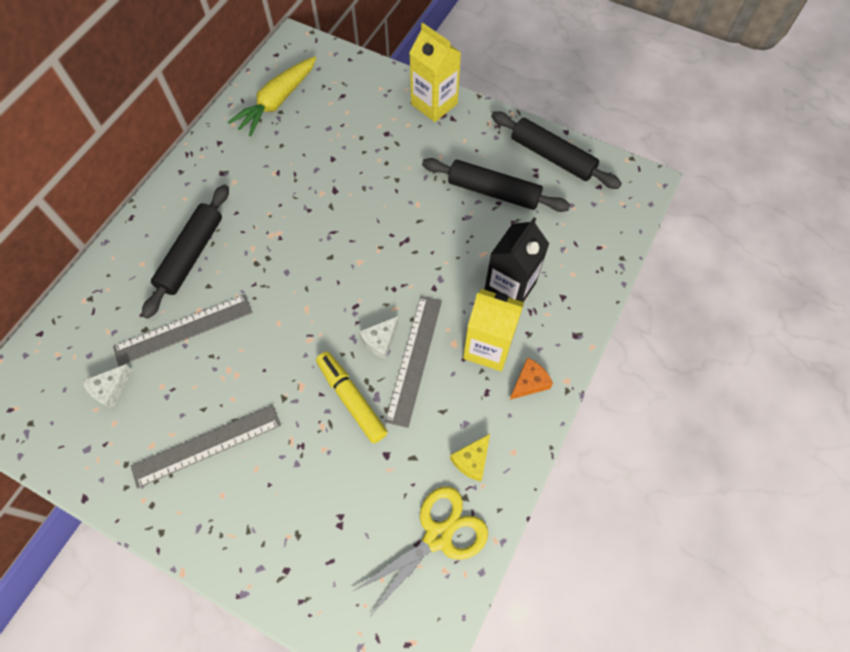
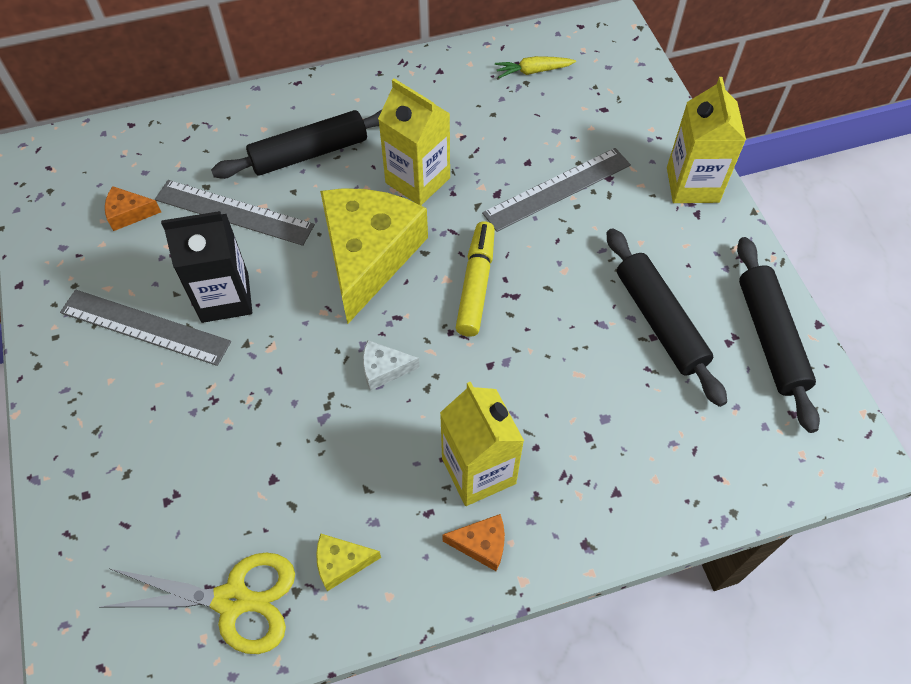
camera: 45 degrees right, 5 degrees down
white cheese [83,364,132,409] -> orange cheese [105,186,161,231]
yellow carrot [228,57,316,136] -> yellow carrot [495,56,576,78], size x0.55
yellow marker [316,352,388,443] -> yellow marker moved to [456,222,495,337]
grey ruler [385,296,442,428] -> grey ruler moved to [482,148,631,232]
black carton [484,217,549,302] -> black carton moved to [161,211,252,323]
none -> yellow cheese [320,188,428,324]
none -> yellow carton [378,79,450,205]

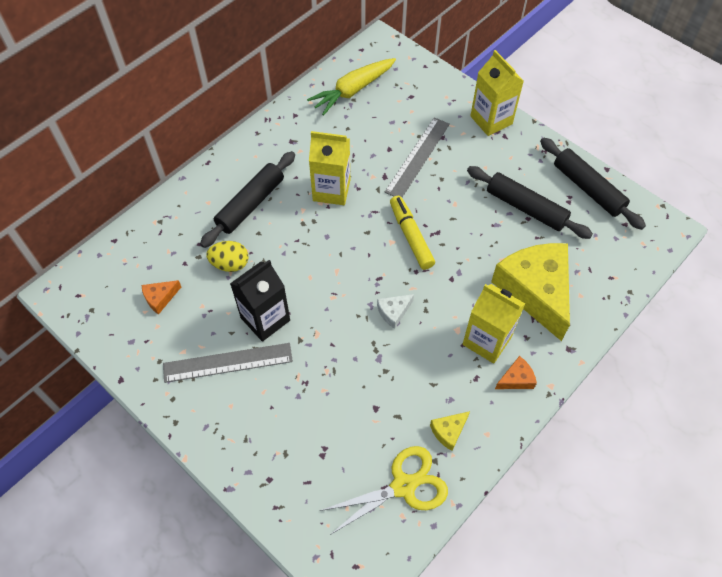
camera: 30 degrees left, 0 degrees up
grey ruler [155,180,315,246] -> yellow egg [206,241,248,272]
yellow cheese [320,188,428,324] -> yellow cheese moved to [491,243,570,341]
yellow carrot [495,56,576,78] -> yellow carrot [307,58,396,116], size x1.83

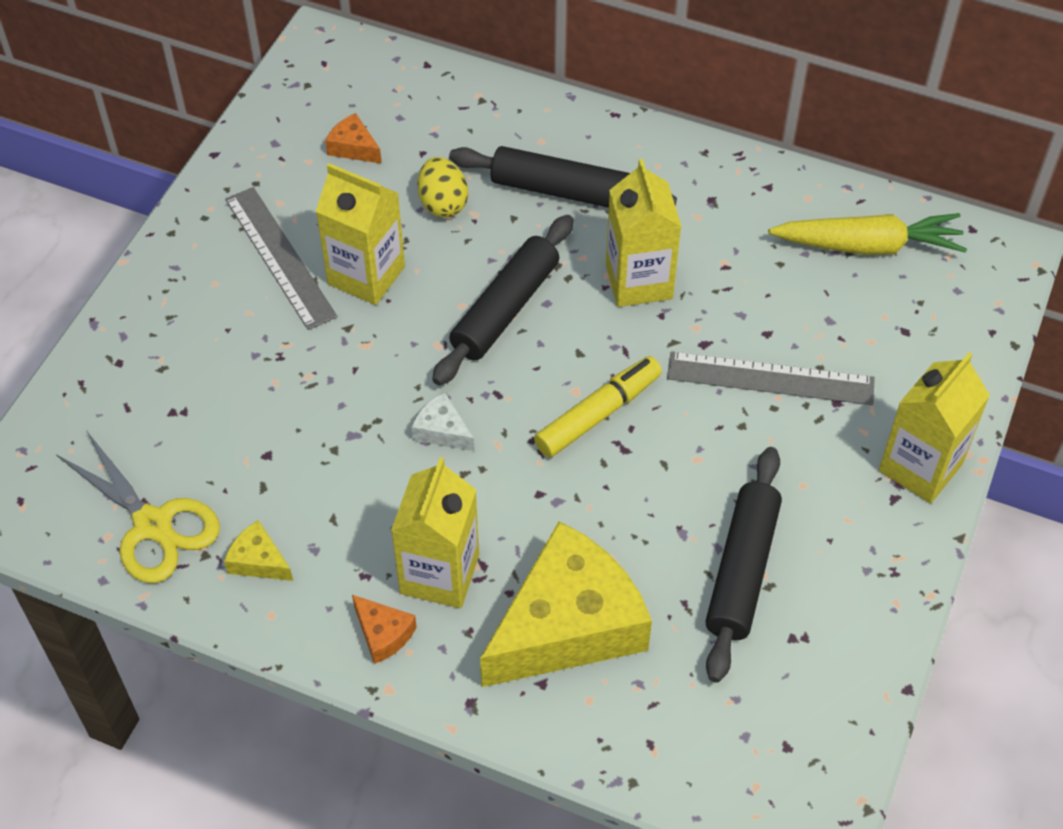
camera: 70 degrees right, 5 degrees down
black carton [230,260,290,342] -> yellow carton [316,163,405,305]
yellow carrot [307,58,396,116] -> yellow carrot turned 150 degrees clockwise [768,213,967,255]
black rolling pin [540,138,646,230] -> black rolling pin moved to [432,215,574,385]

